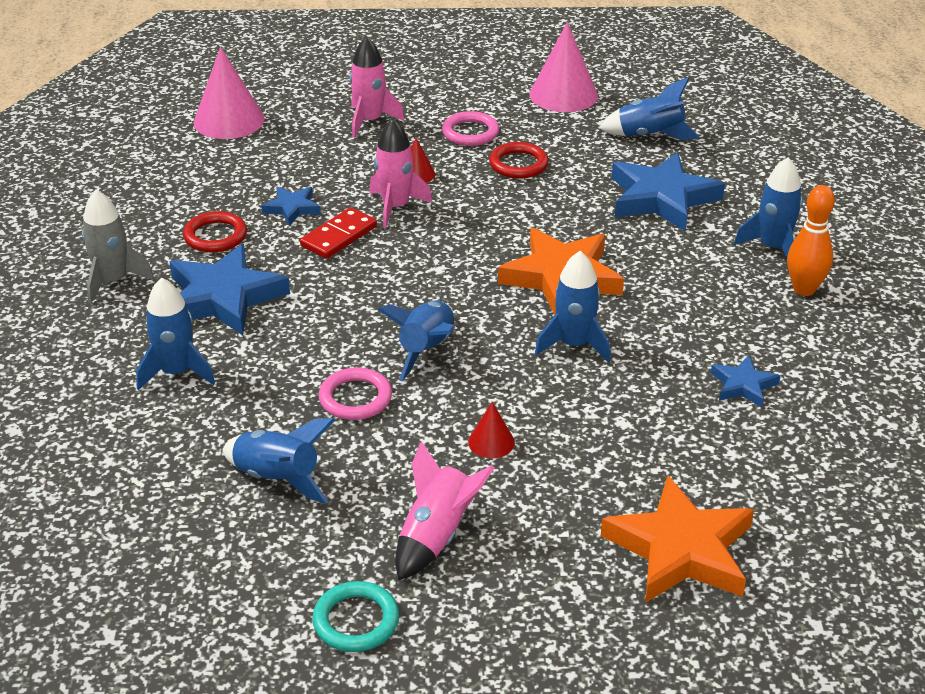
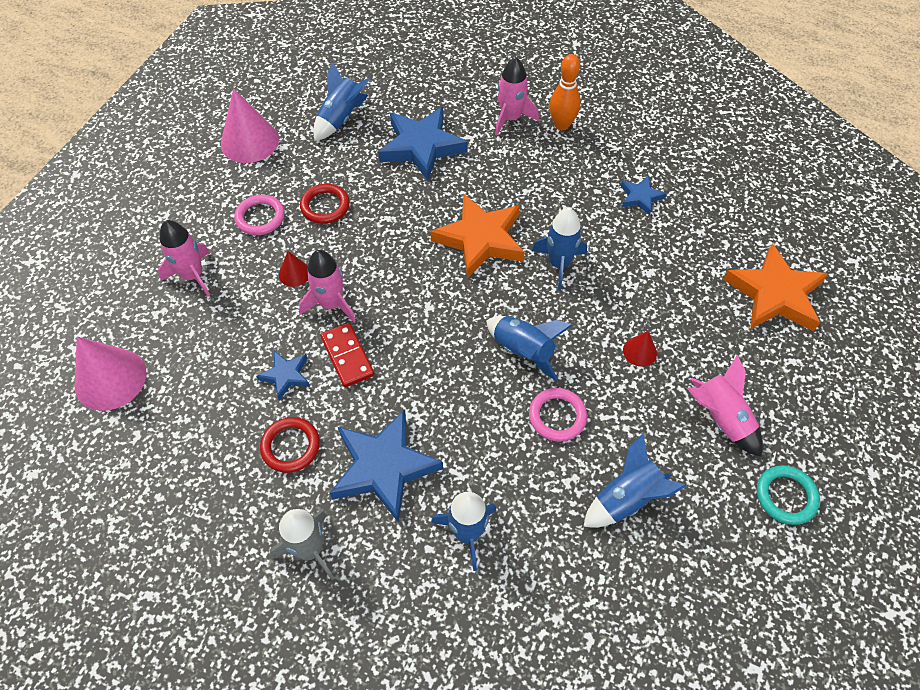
camera: 65 degrees left, 20 degrees up
blue rocket [734,157,803,258] -> pink rocket [495,57,539,136]

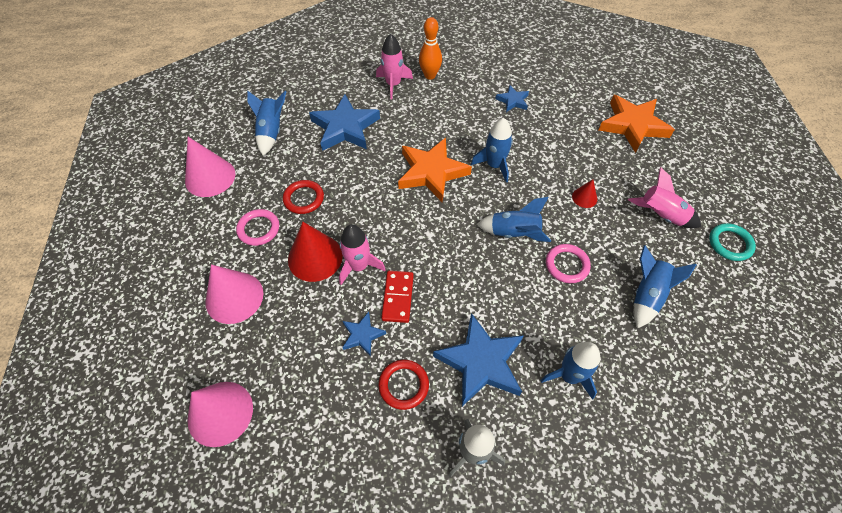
camera: 30 degrees left, 0 degrees up
pink rocket [158,220,210,297] -> pink cone [205,264,263,324]
red cone [279,251,308,287] -> red cone [288,222,343,282], size x2.03
red domino [320,323,374,387] -> red domino turned 60 degrees clockwise [381,271,414,323]

